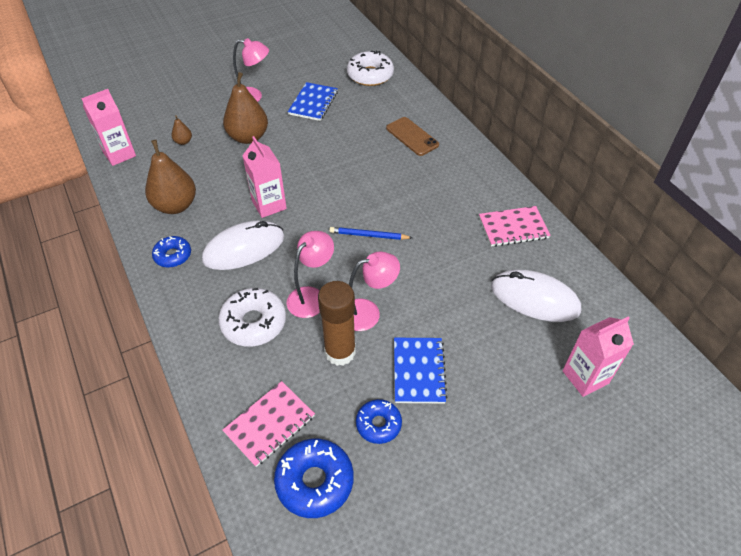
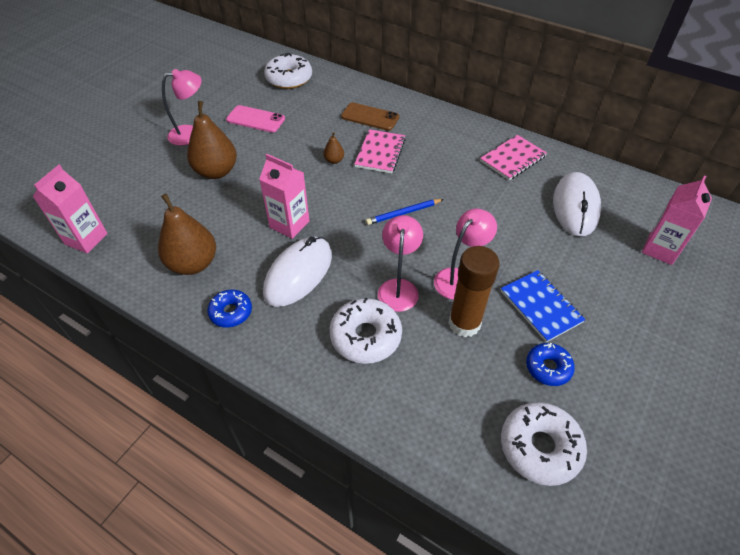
camera: 30 degrees left, 0 degrees up
brown pear [172,115,192,145] -> brown pear moved to [323,132,344,164]
pink notebook [223,381,315,467] -> pink notebook moved to [354,129,406,174]
blue donut [274,439,354,518] -> white donut [501,402,587,486]
blue notebook [288,82,338,121] -> pink phone [226,105,285,133]
white mouse [491,270,581,322] -> white mouse turned 75 degrees counterclockwise [553,172,601,236]

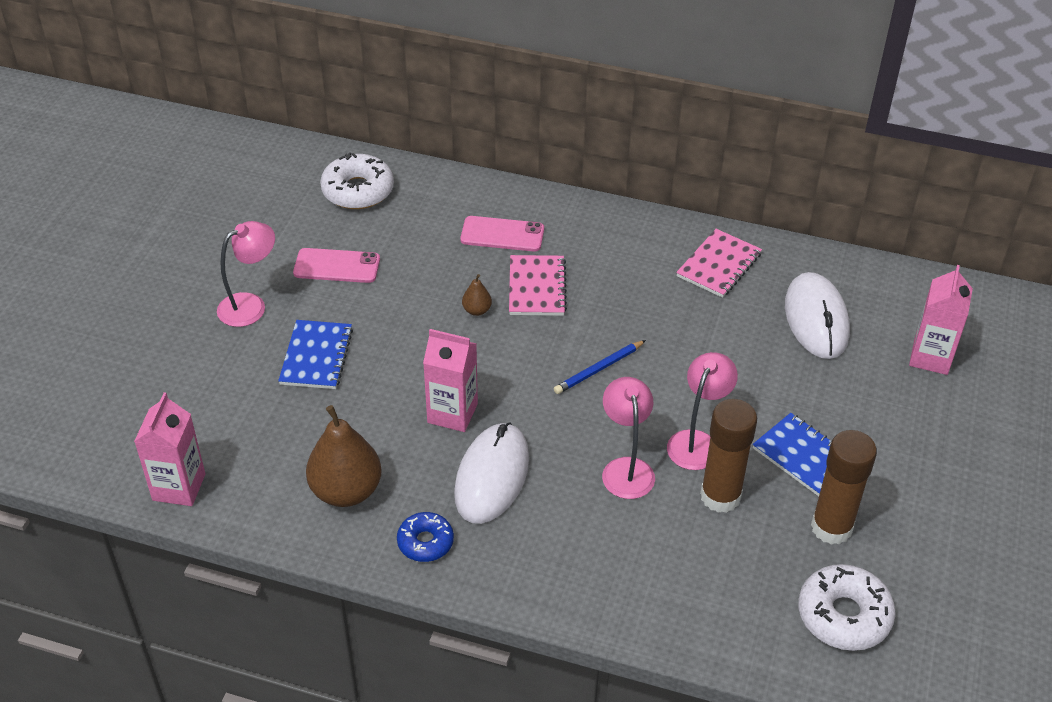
camera: 15 degrees left, 5 degrees down
brown pear [187,101,237,179] -> blue notebook [278,320,353,389]
white donut [330,297,402,364] -> none
brown phone [341,102,399,131] -> pink phone [460,216,544,251]
blue donut [526,343,575,386] -> brown glue stick [811,430,877,545]

